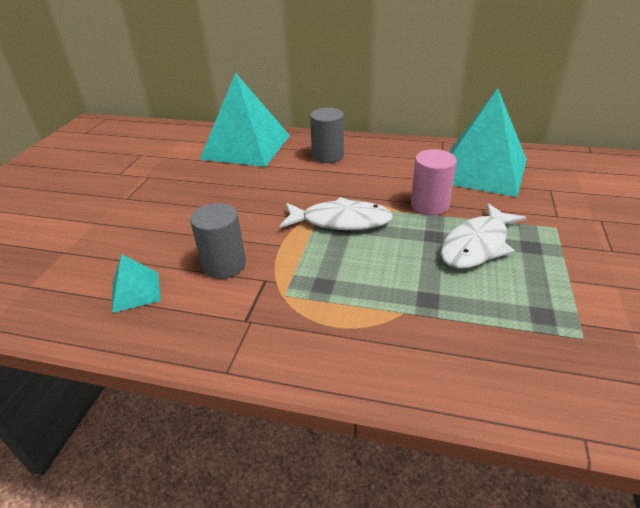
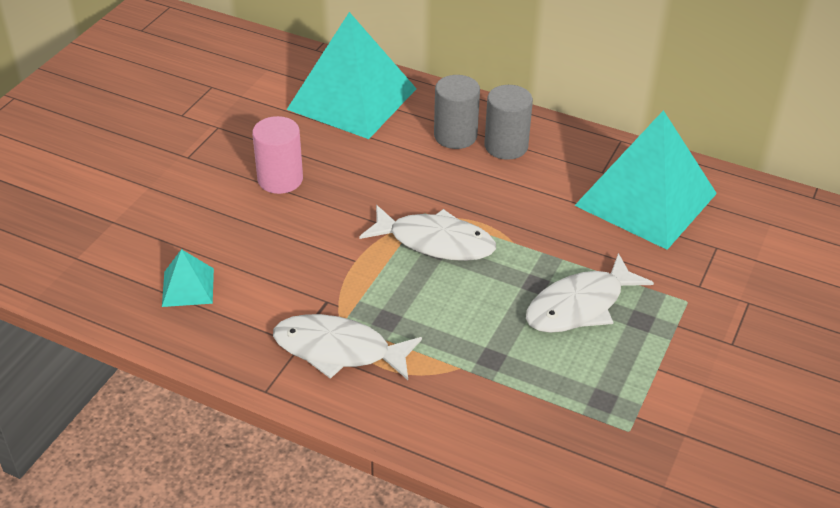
camera: 10 degrees right, 5 degrees up
grey cylinder [190,203,246,279] -> grey cylinder moved to [484,85,533,160]
pink cylinder [411,149,457,215] -> pink cylinder moved to [252,116,303,194]
none -> white fish [273,314,422,380]

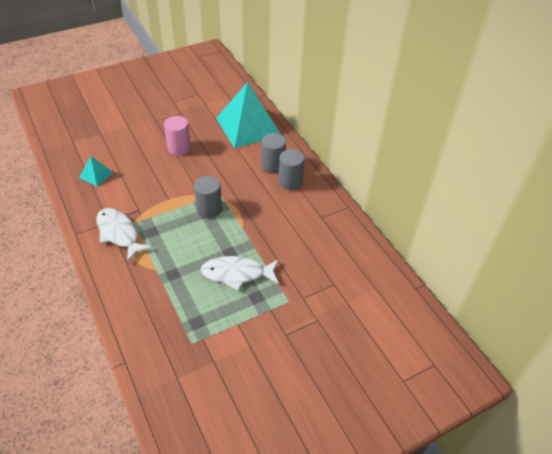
camera: 35 degrees right, 5 degrees up
white fish [359,205,496,261] -> grey cylinder [194,176,222,218]
turquoise pyramid [574,110,717,250] -> none

